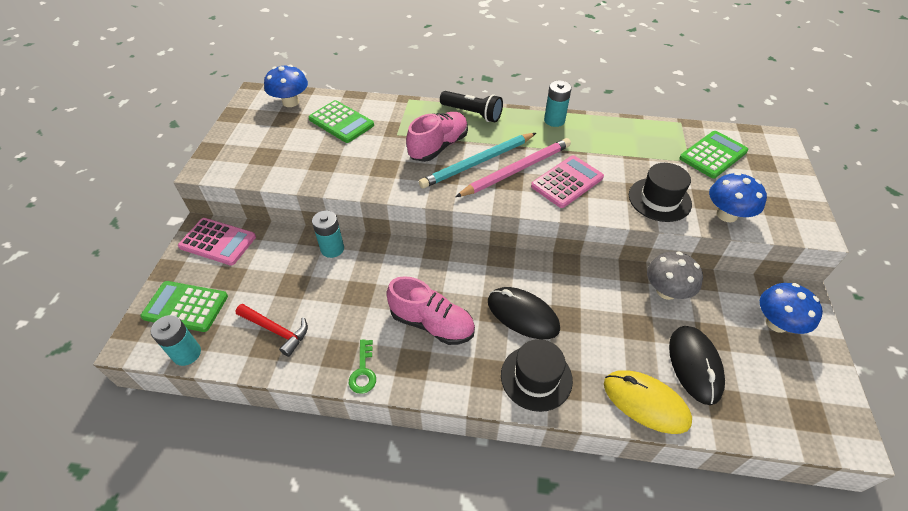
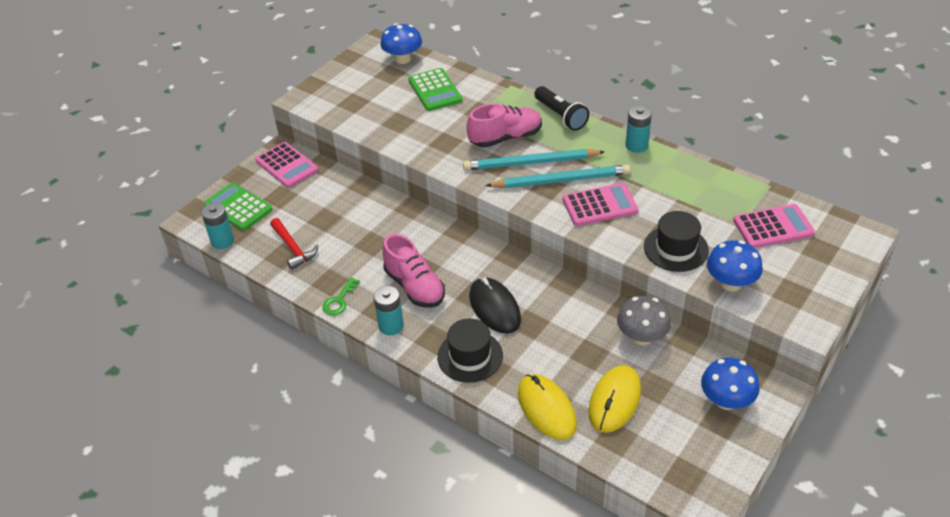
camera: 30 degrees right, 5 degrees down
turquoise battery [312,211,344,258] -> turquoise battery moved to [374,286,404,335]
pink pencil [456,138,571,197] -> turquoise pencil [485,165,630,188]
black mouse [669,326,725,405] -> yellow mouse [589,365,641,433]
green calculator [679,131,748,179] -> pink calculator [733,204,815,248]

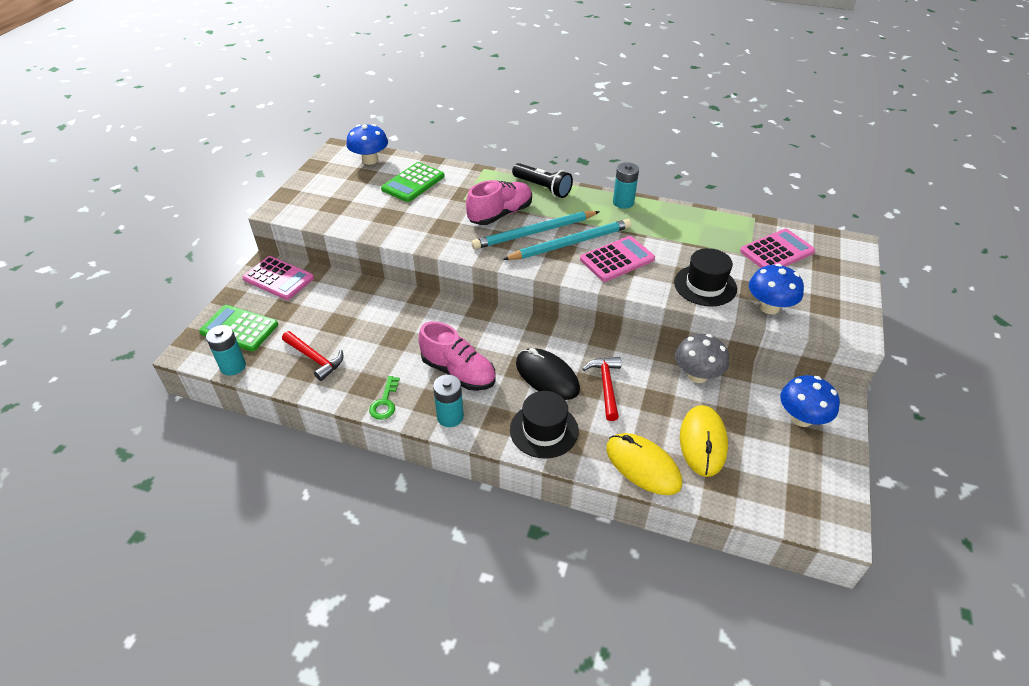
camera: 20 degrees left, 0 degrees up
green calculator [408,68,462,111] -> green calculator turned 75 degrees clockwise [381,162,445,202]
none -> red hammer [583,357,621,421]

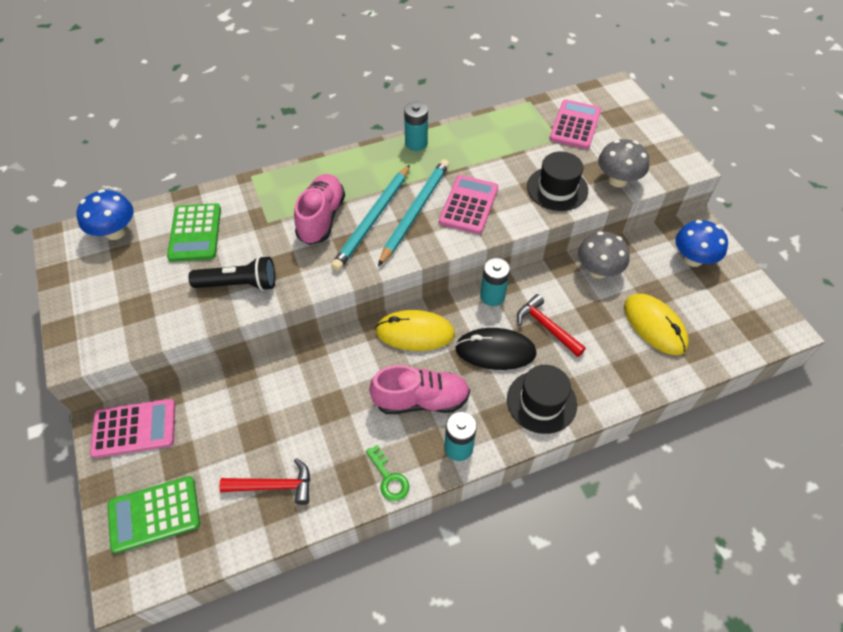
camera: 40 degrees left, 10 degrees up
turquoise battery [206,325,246,376] -> turquoise battery moved to [480,258,510,306]
black flashlight [512,163,573,198] -> black flashlight moved to [189,256,275,291]
yellow mouse [606,433,682,495] -> yellow mouse moved to [375,310,455,351]
blue mushroom [749,264,804,314] -> grey mushroom [598,139,649,187]

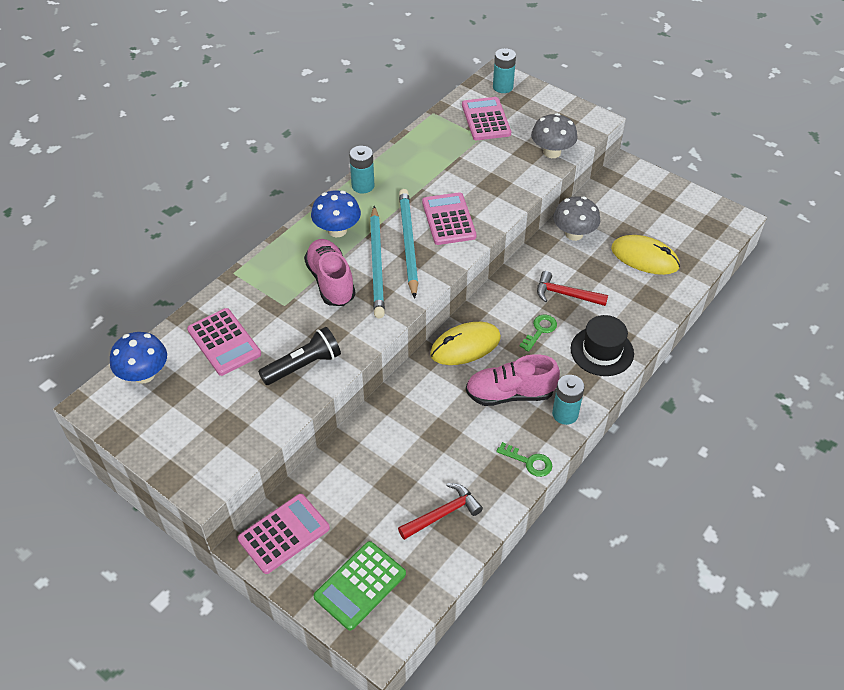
camera: 30 degrees left, 5 degrees down
green calculator [167,203,221,262] -> pink calculator [187,308,261,376]
pink shoe [369,365,470,414] -> pink shoe turned 150 degrees counterclockwise [466,354,560,406]
black mouse [455,328,537,370] -> green key [519,315,557,352]
turquoise battery [480,258,510,306] -> turquoise battery moved to [493,48,516,93]
black hat [527,152,588,211] -> none
blue mushroom [675,220,728,267] -> blue mushroom moved to [311,190,361,237]

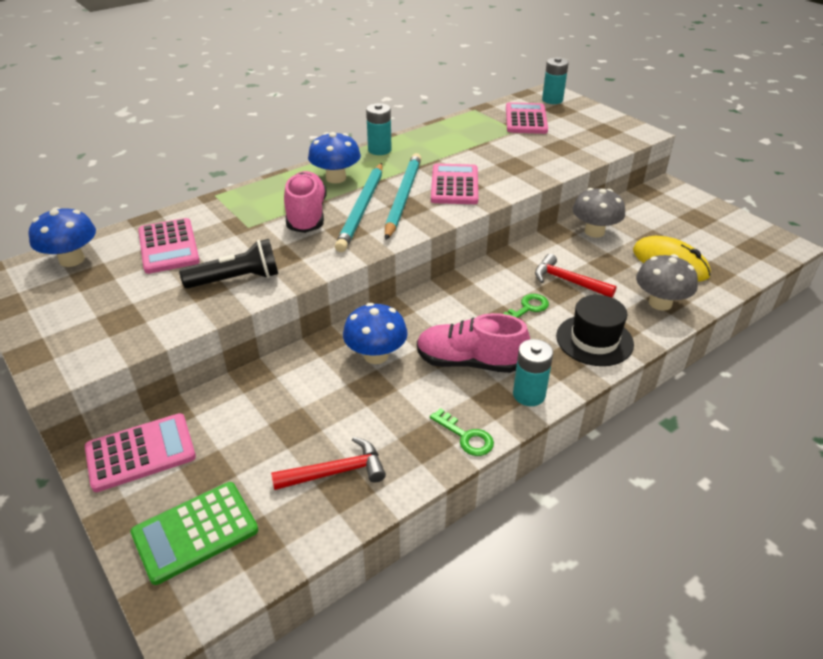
camera: 15 degrees right, 10 degrees down
yellow mouse [430,322,501,365] -> none
grey mushroom [531,113,578,158] -> grey mushroom moved to [636,254,698,311]
none -> blue mushroom [343,303,408,364]

